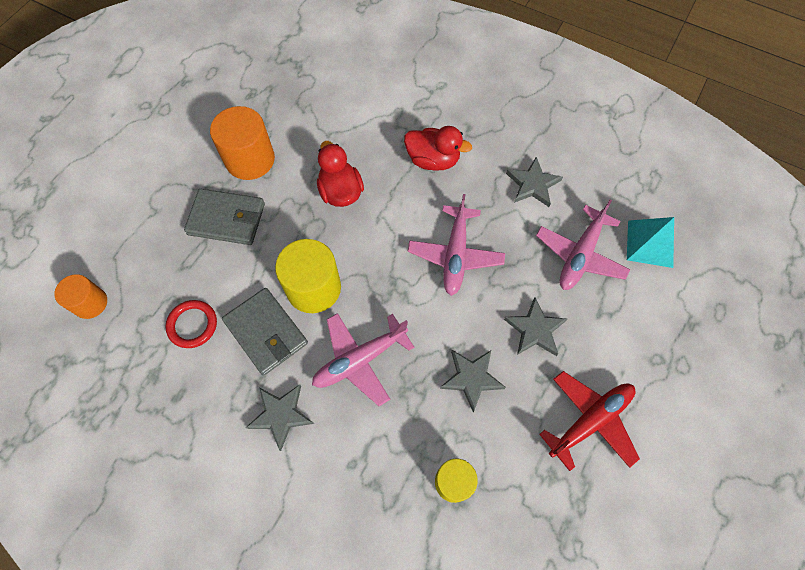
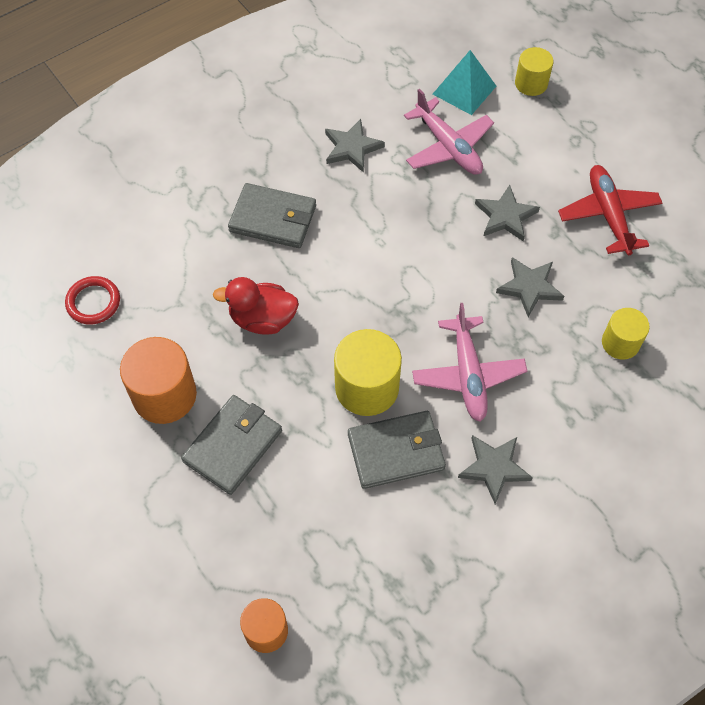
camera: 65 degrees left, 5 degrees down
red ring [165,300,217,348] -> red ring moved to [65,276,120,325]
red duck [404,126,472,171] -> grey wallet [228,183,316,248]
pink plane [408,194,505,296] -> none
none -> yellow cylinder [515,47,553,96]

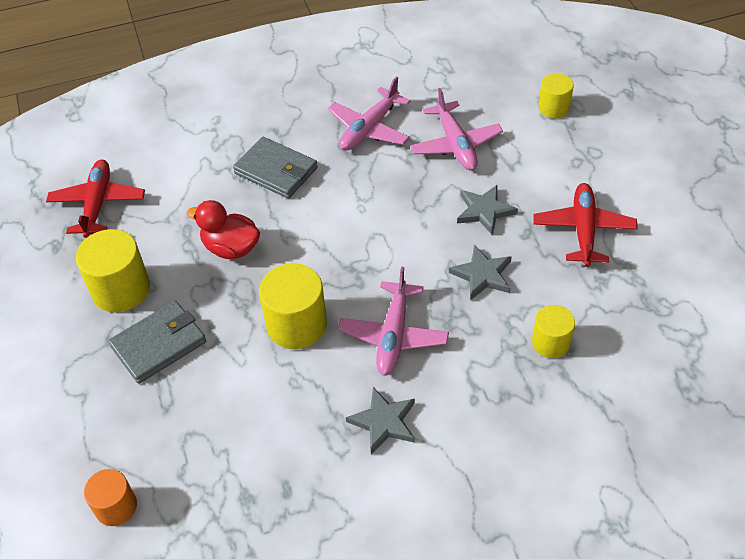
camera: 20 degrees right, 10 degrees down
red ring [65,276,120,325] -> red plane [46,159,145,238]
orange cylinder [120,337,197,424] -> yellow cylinder [76,229,150,313]
grey star [325,119,385,173] -> pink plane [328,76,411,151]
grey wallet [348,411,446,489] -> none
turquoise pyramid [433,50,496,115] -> none

